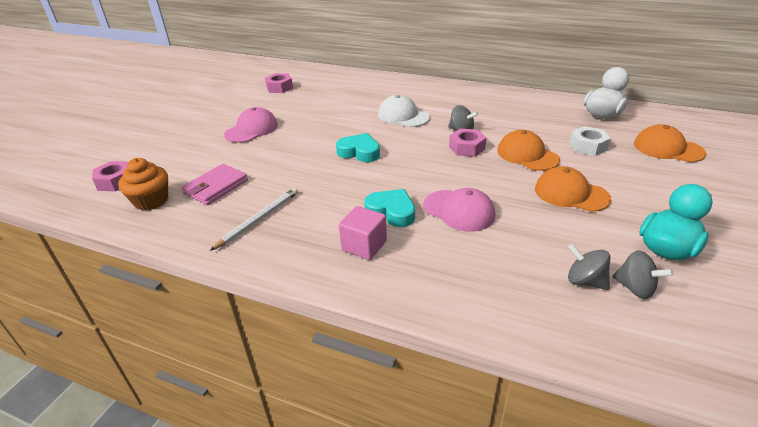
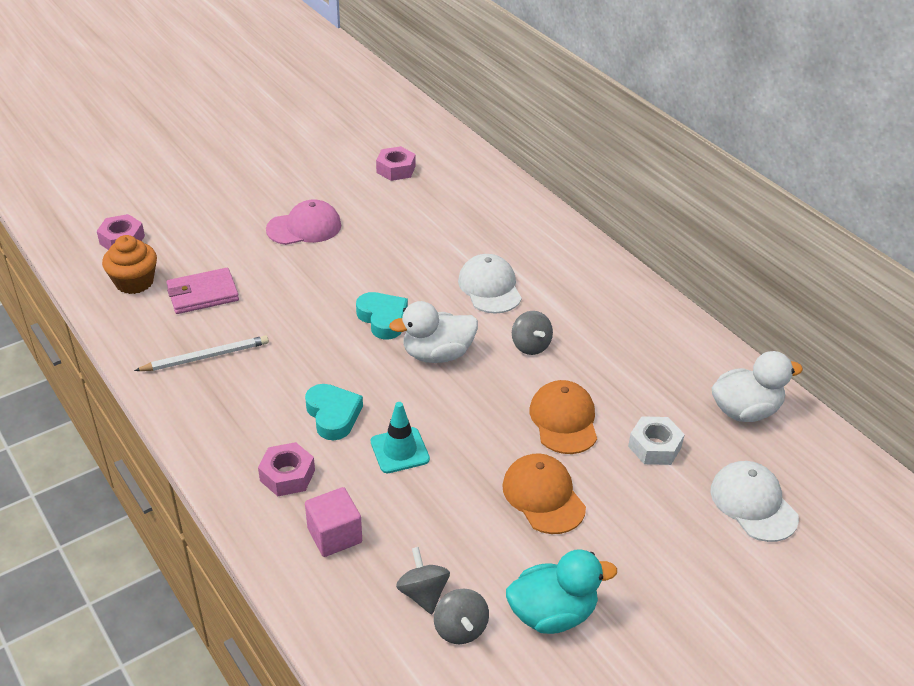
camera: 30 degrees right, 5 degrees up
pink cube [339,206,387,260] -> pink cube moved to [305,487,362,557]
pink cap [423,188,496,232] -> turquoise traffic cone [371,402,430,473]
pink nut [449,129,486,157] -> pink nut moved to [258,442,315,496]
orange cap [634,124,706,162] -> white cap [710,461,799,542]
none -> white duck [389,301,478,363]

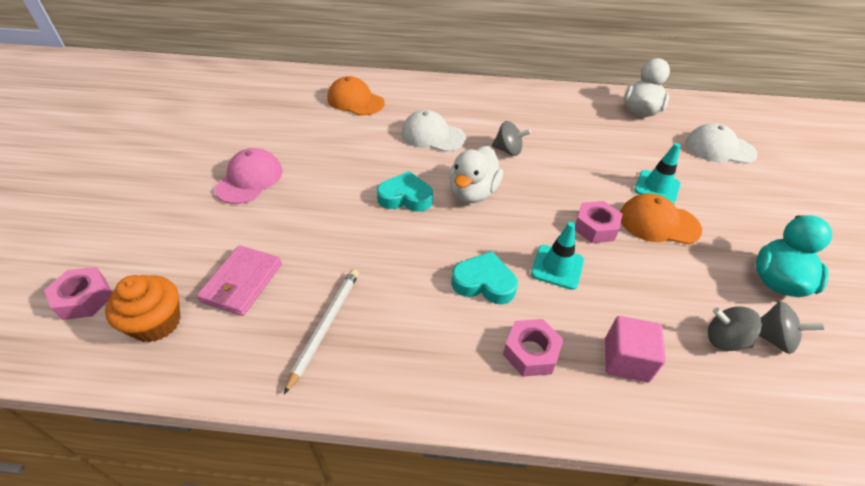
camera: 50 degrees left, 5 degrees up
pink nut [376,146,416,181] -> pink nut moved to [575,201,623,243]
orange cap [530,380,597,454] -> orange cap moved to [327,76,385,116]
white nut [628,416,685,465] -> none
none -> turquoise traffic cone [634,143,681,204]

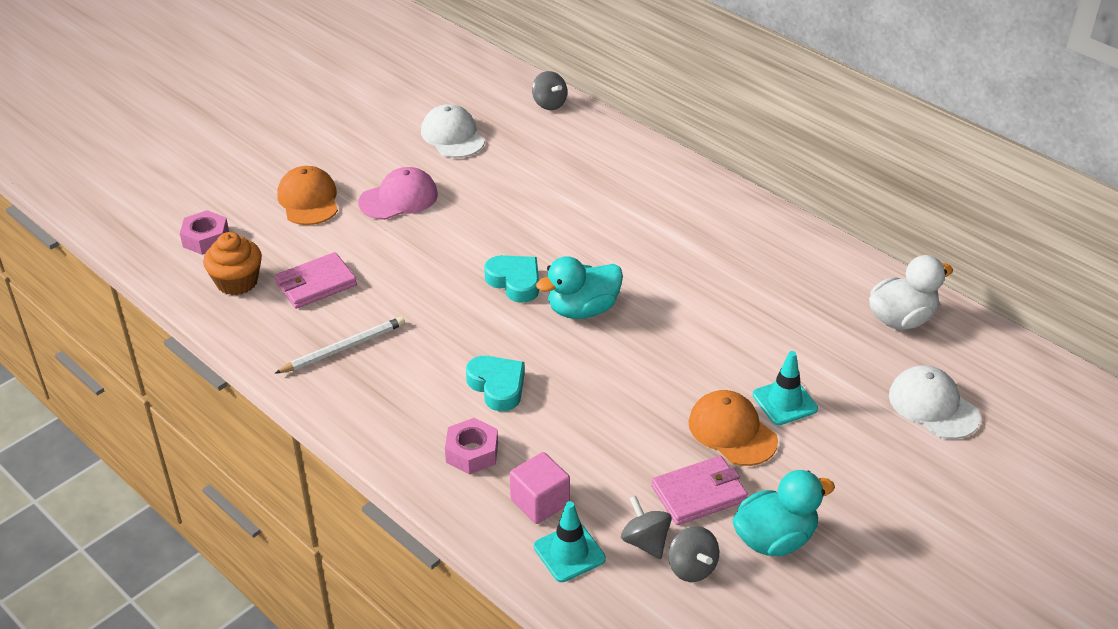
camera: 40 degrees right, 5 degrees down
orange cap [327,76,385,116] -> orange cap moved to [277,166,338,225]
white cap [401,110,466,152] -> white cap moved to [421,104,485,158]
white duck [449,146,503,203] -> turquoise duck [536,256,623,319]
grey spinning top [492,121,531,156] -> grey spinning top moved to [532,71,567,110]
turquoise traffic cone [531,222,584,290] -> turquoise traffic cone moved to [534,501,606,582]
pink nut [575,201,623,243] -> none
none -> pink wallet [652,456,748,525]

